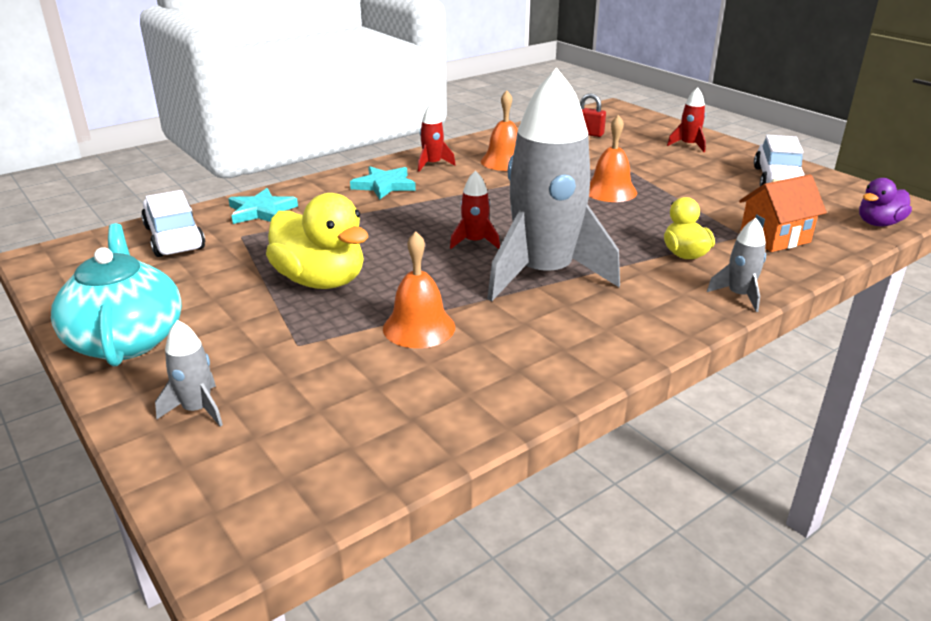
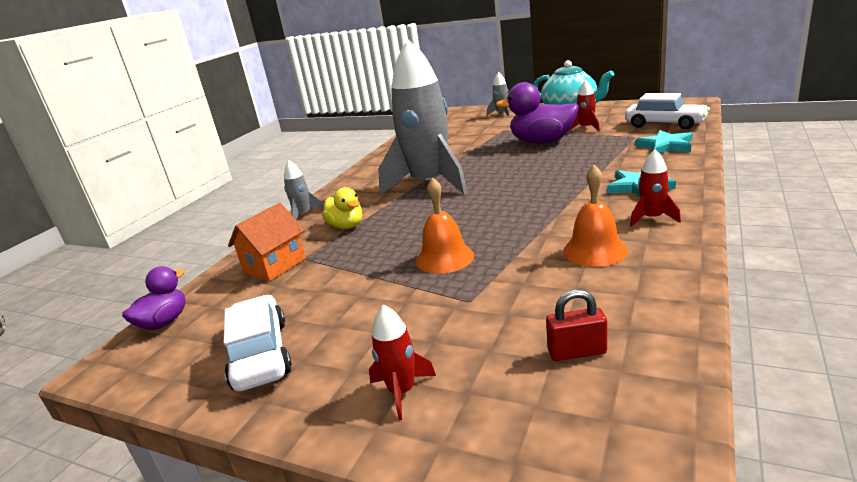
camera: 155 degrees right, 5 degrees down
yellow duck [266,193,368,289] -> purple duck [496,82,579,144]
orange bell [383,231,455,348] -> none
red rocket [450,171,500,249] -> red rocket moved to [568,79,600,131]

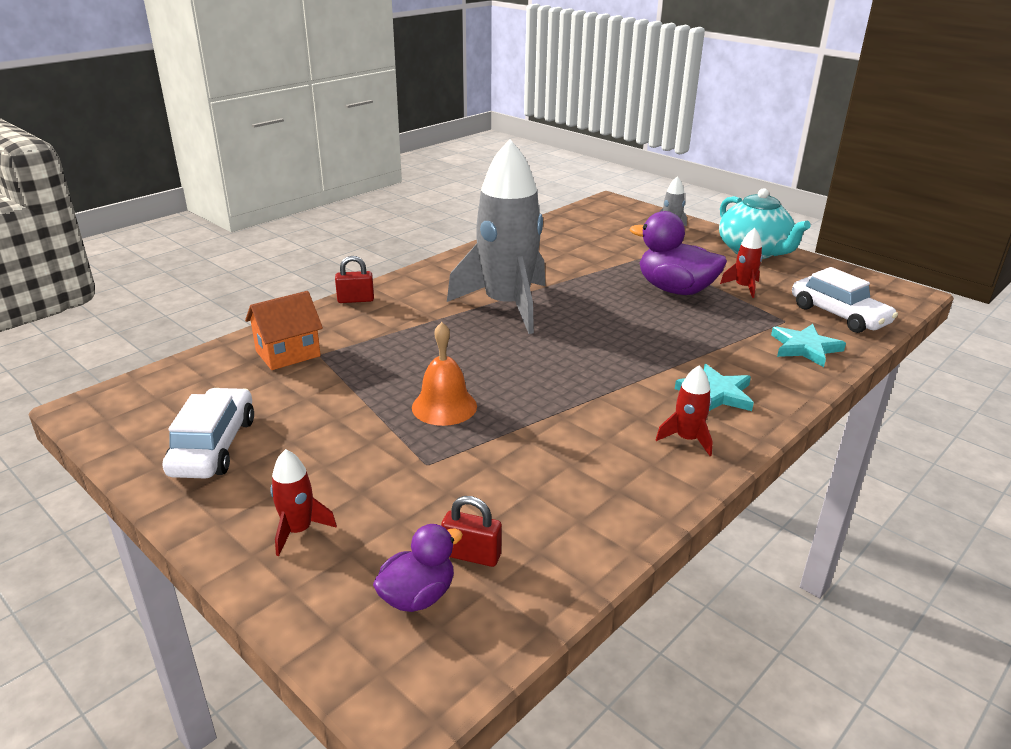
camera: 15 degrees right, 5 degrees up
purple duck [122,266,186,330] -> purple duck moved to [373,524,463,612]
grey rocket [284,160,324,220] -> red padlock [335,256,374,303]
yellow duck [322,187,362,229] -> none
orange bell [563,165,628,267] -> none

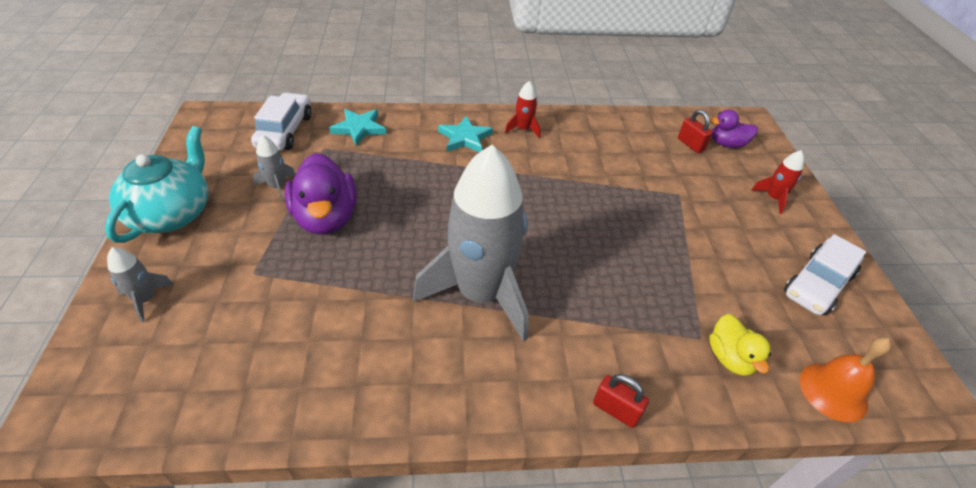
camera: 140 degrees left, 15 degrees up
orange house [245,291,323,370] -> yellow duck [709,314,771,376]
orange bell [412,322,477,426] -> orange bell moved to [800,337,891,422]
red rocket [720,228,763,298] -> grey rocket [253,135,296,202]

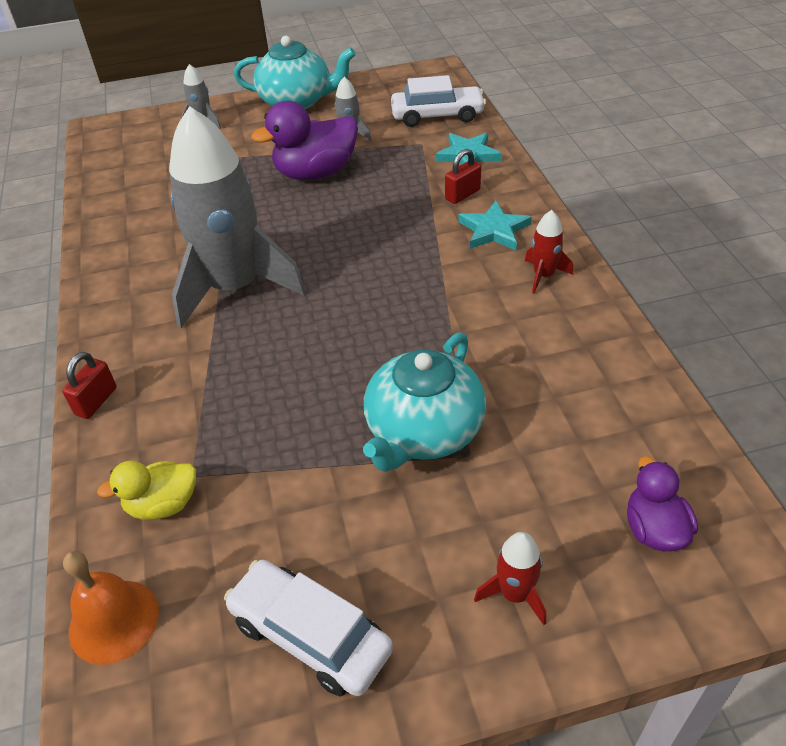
camera: 85 degrees right, 0 degrees up
red padlock [678,110,713,153] -> red padlock moved to [445,149,481,204]
none -> turquoise teapot [363,332,486,472]

